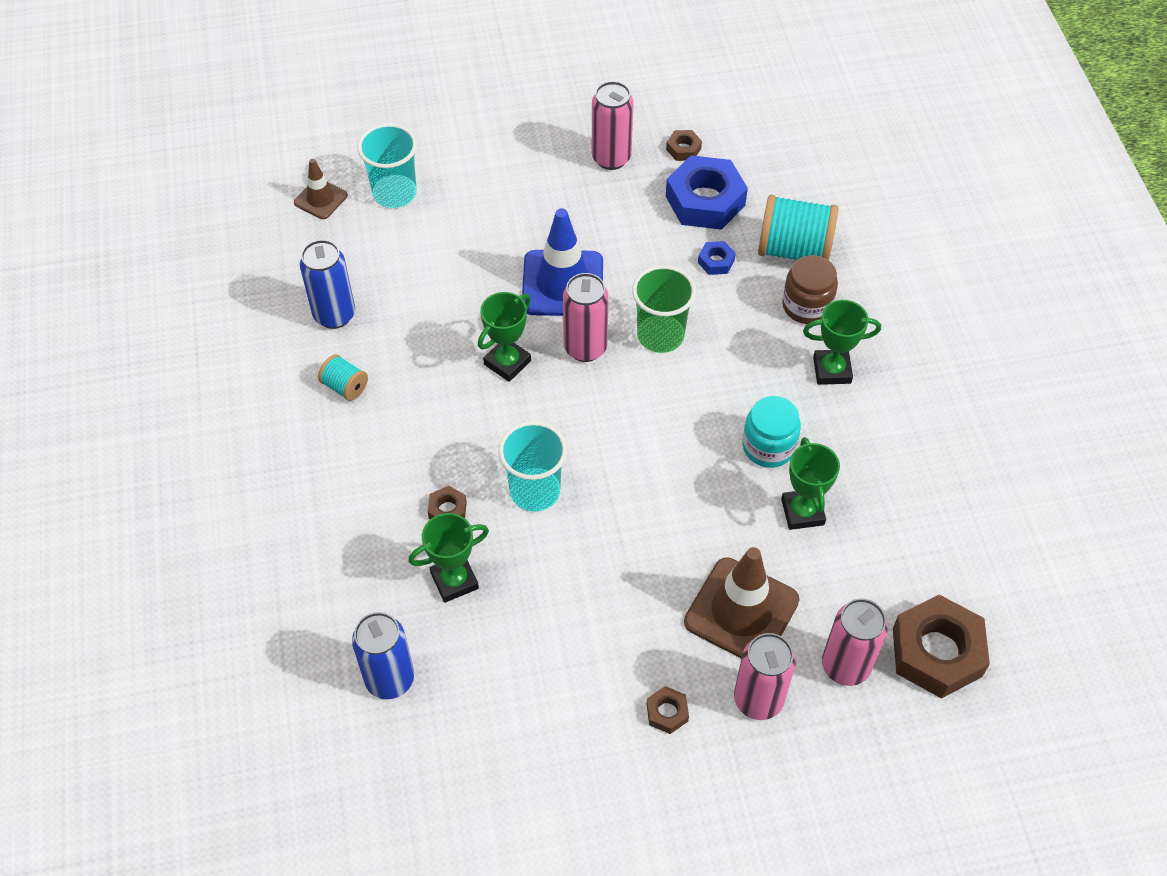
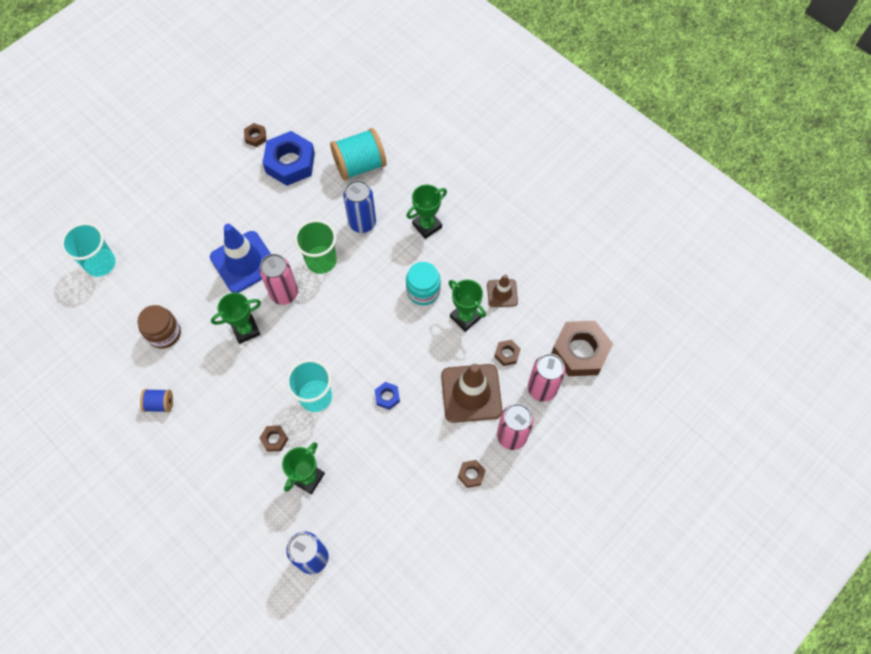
camera: 35 degrees left, 10 degrees up
brown traffic cone [294,159,348,219] -> brown traffic cone moved to [487,274,518,307]
blue can [300,240,355,329] -> blue can moved to [343,180,376,233]
turquoise spool [318,354,368,401] -> blue spool [140,389,173,412]
green trophy [478,292,531,382] -> green trophy turned 60 degrees clockwise [211,293,261,344]
pink can [592,81,634,170] -> none
blue nut [698,241,736,275] -> blue nut moved to [375,382,400,410]
brown jar [782,255,838,324] -> brown jar moved to [137,305,181,349]
none -> brown nut [494,340,520,366]

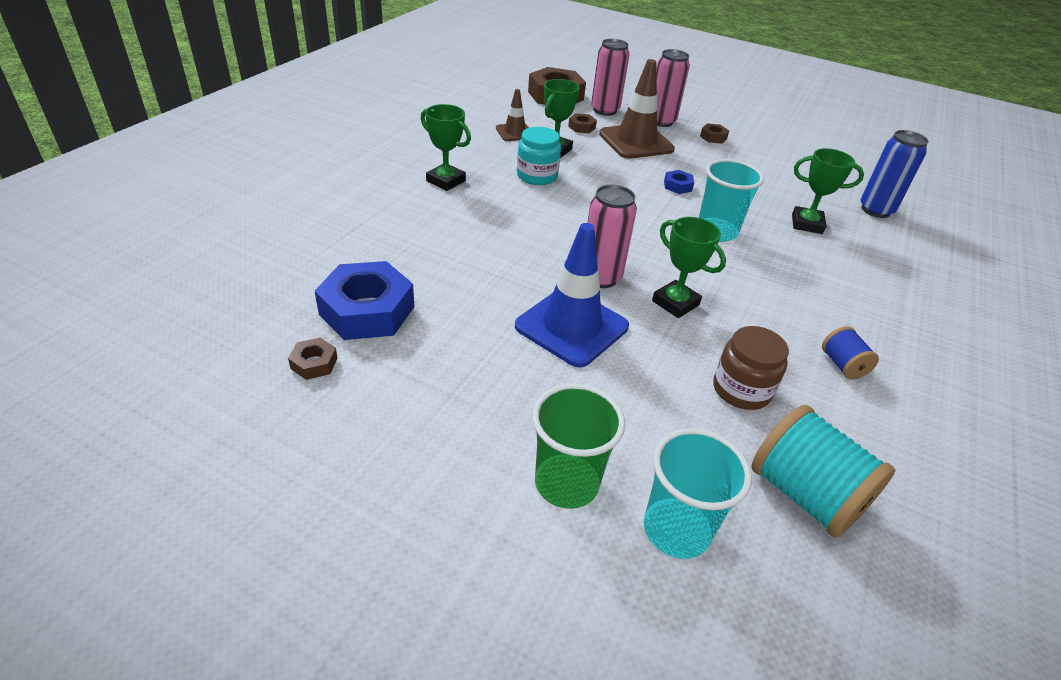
camera: 110 degrees left, 25 degrees down
brown nut [260,426,288,452] -> none
green cup [294,219,337,274] -> green cup moved to [532,384,625,509]
turquoise spool [330,128,386,180] -> turquoise spool moved to [751,405,895,538]
blue can [343,180,376,233] -> none

